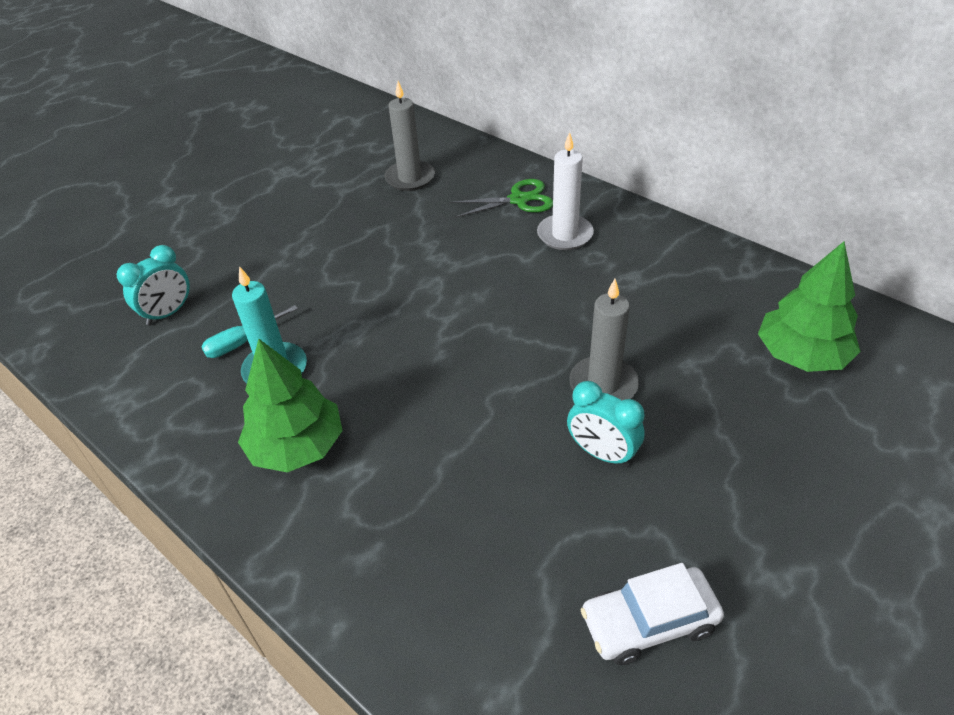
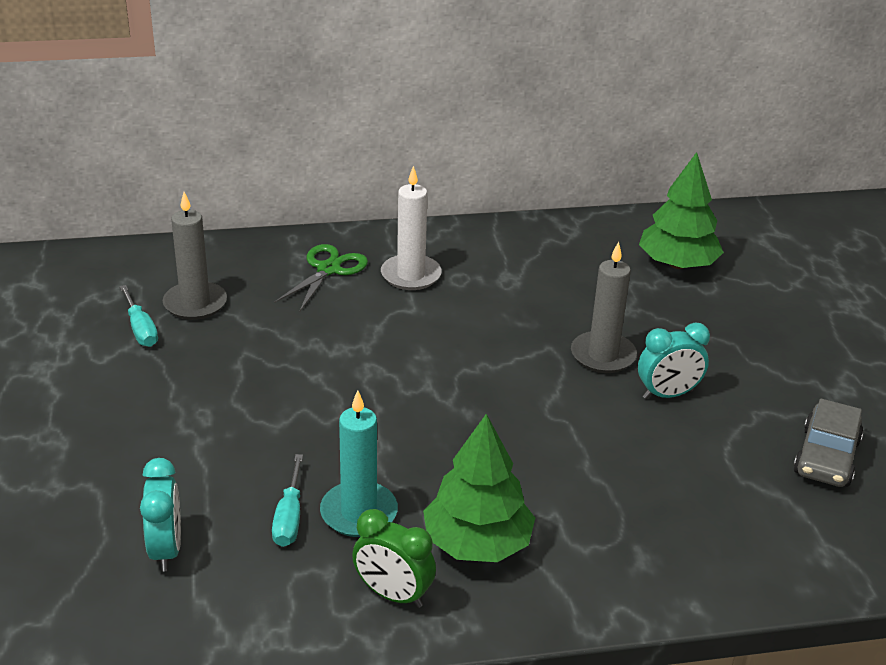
camera: 55 degrees left, 10 degrees down
white car [581,563,724,665] -> grey car [793,398,864,487]
none -> turquoise screwdriver [120,285,158,347]
none -> green clock [352,509,436,608]

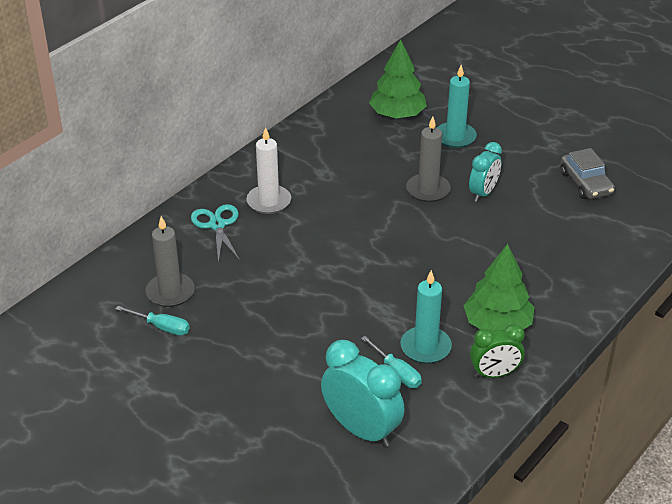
camera: 40 degrees left, 5 degrees up
turquoise clock [140,458,181,571] -> turquoise clock [321,340,405,447], size x1.58
green scissors [274,244,368,311] -> turquoise scissors [191,204,240,263]
none -> turquoise candle [437,65,477,148]

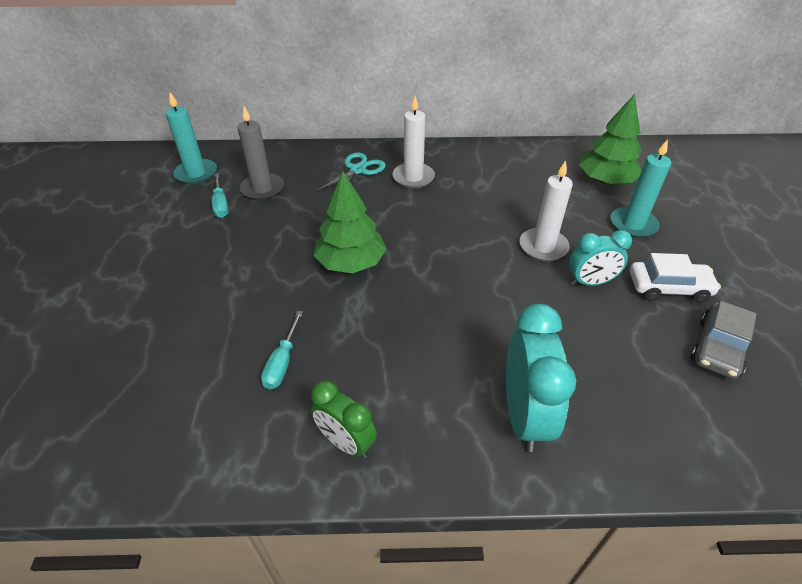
camera: 50 degrees right, 5 degrees up
turquoise clock [321,340,405,447] -> turquoise clock moved to [506,304,576,452]
turquoise candle [400,270,452,364] -> turquoise candle moved to [166,92,217,184]
grey candle [406,116,451,202] -> white candle [520,160,573,261]
green tree [463,244,534,331] -> green tree moved to [313,171,387,273]
none -> white car [630,253,721,303]

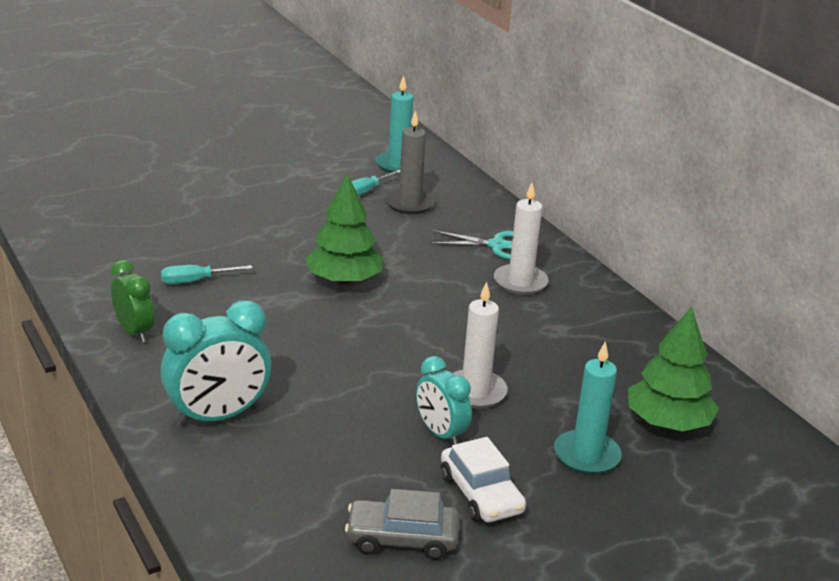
camera: 60 degrees right, 15 degrees down
green clock [311,380,377,458] -> green clock turned 135 degrees clockwise [111,260,154,342]

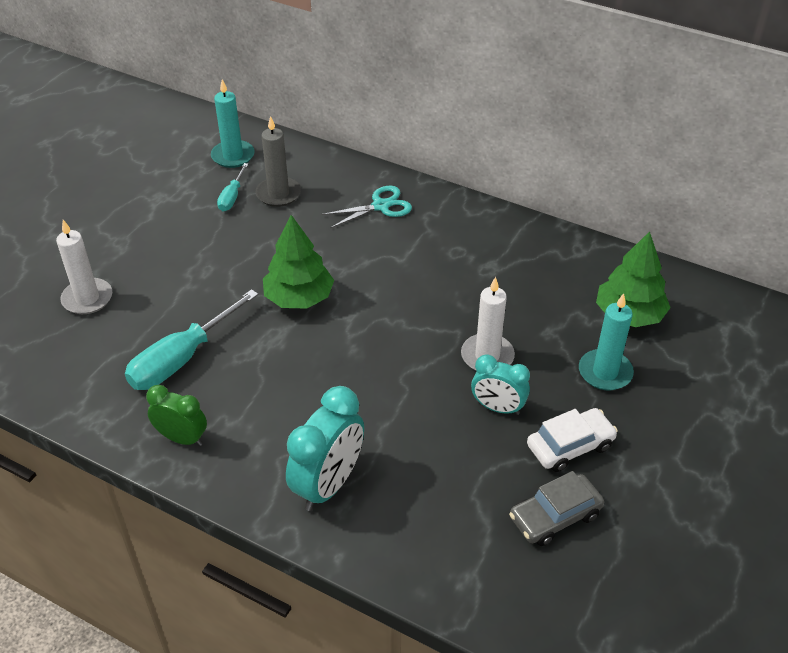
camera: 30 degrees left, 15 degrees up
turquoise screwdriver [161,265,252,284] -> turquoise screwdriver [125,289,259,390], size x1.90
white car [441,437,526,522] -> white car turned 60 degrees counterclockwise [527,408,618,472]
white candle [494,183,548,295] -> white candle moved to [56,220,112,314]

